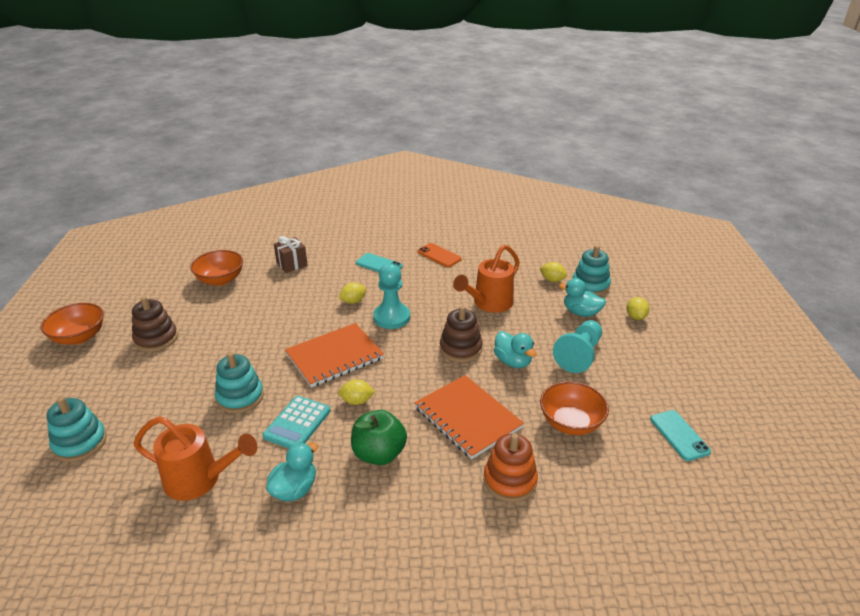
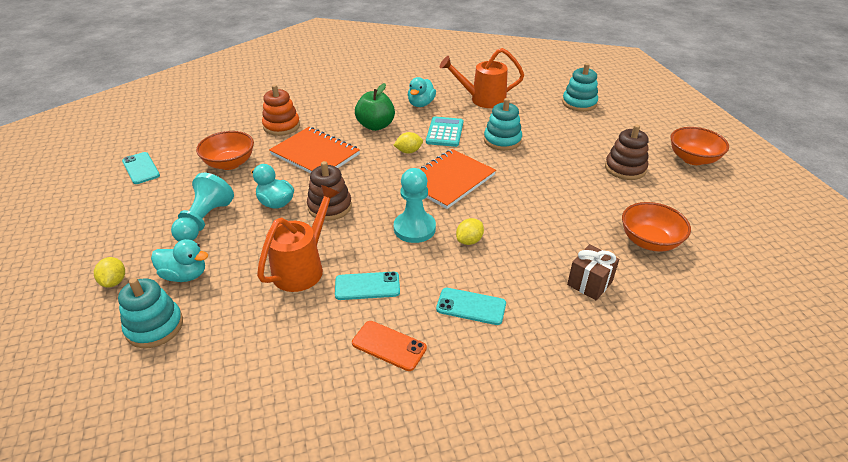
camera: 165 degrees right, 5 degrees up
yellow lemon [540,262,567,282] -> none
none -> turquoise phone [335,272,400,300]

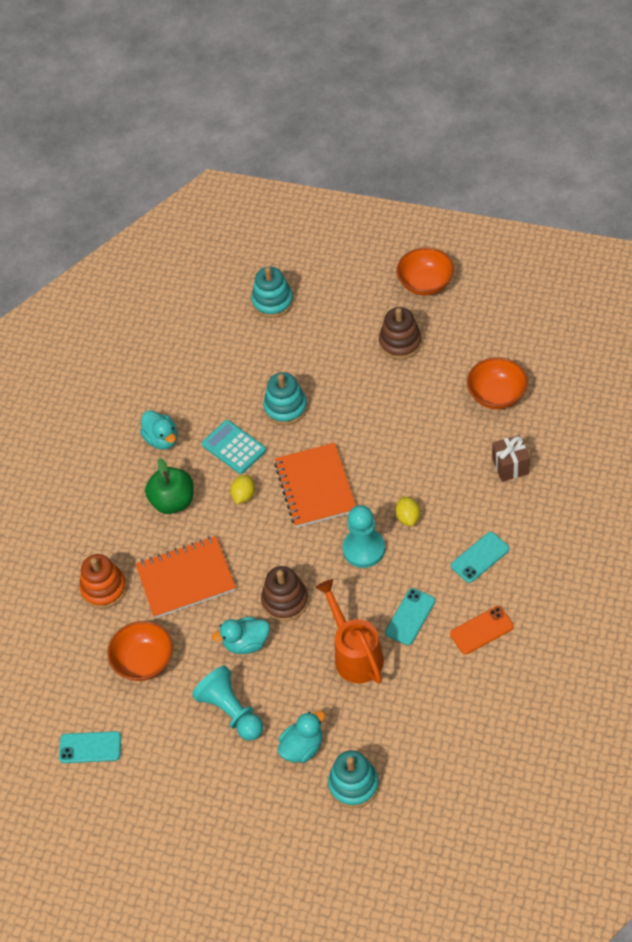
camera: 50 degrees left, 15 degrees up
yellow lemon [94,257,125,288] -> none
orange watering can [440,48,524,108] -> none

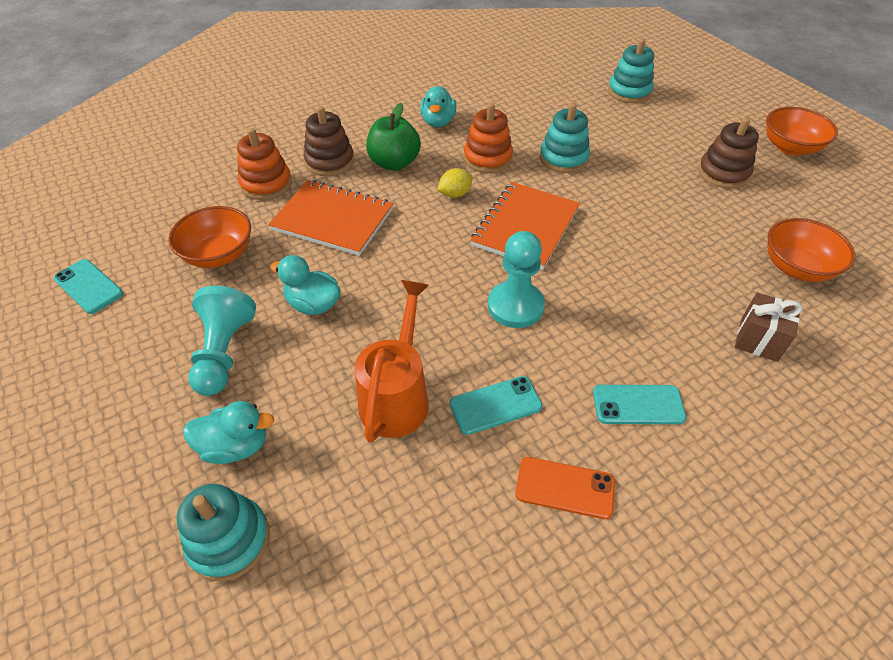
camera: 35 degrees right, 5 degrees down
turquoise calculator [202,420,266,474] -> orange stacking toy [464,103,513,173]
brown stacking toy [261,566,309,622] -> brown stacking toy moved to [304,106,354,176]
yellow lemon [395,496,420,526] -> none

